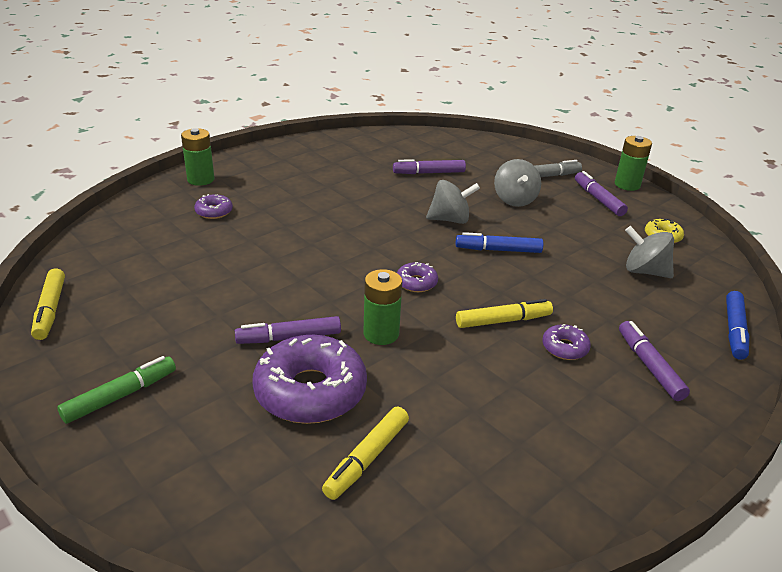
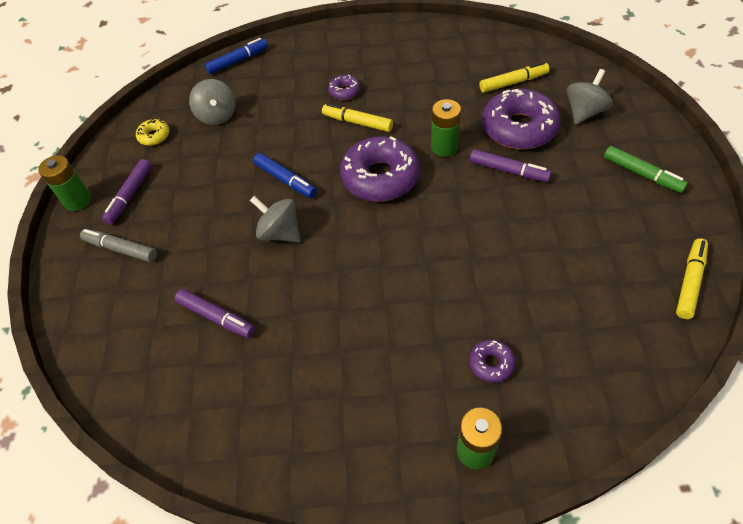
camera: 135 degrees left, 20 degrees up
green marker [57,356,176,424] -> green marker turned 135 degrees counterclockwise [604,146,688,193]
purple donut [397,262,438,292] -> purple donut [340,136,420,202], size x2.17
grey spinning top [494,159,541,207] -> grey spinning top moved to [567,69,612,125]
purple marker [619,321,690,401] -> none

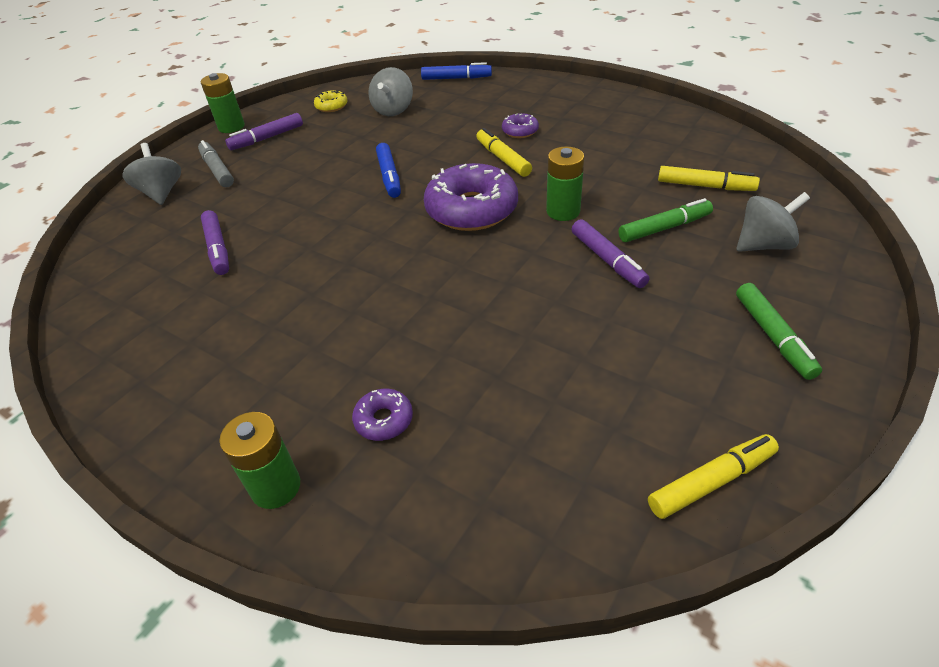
camera: 35 degrees right, 10 degrees down
grey spinning top [250,196,301,242] -> grey spinning top moved to [123,143,181,205]
purple donut [482,89,561,149] -> green marker [618,198,713,242]

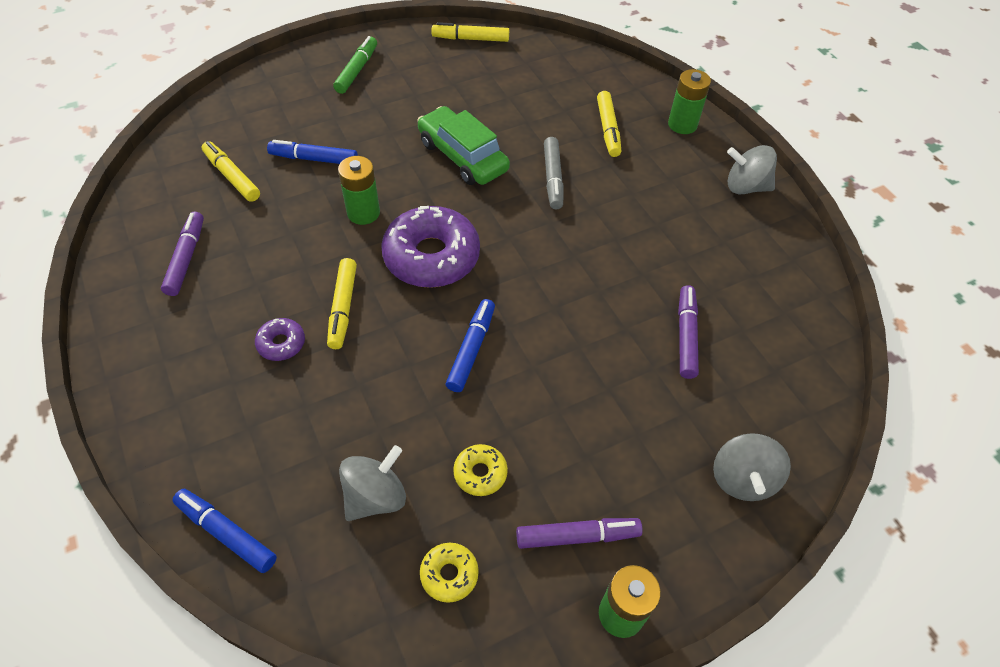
camera: 155 degrees left, 10 degrees up
grey marker [198,140,234,187] -> grey marker moved to [544,137,564,209]
purple donut [352,389,413,441] -> yellow marker [597,91,621,157]
purple marker [572,219,649,288] -> purple marker moved to [161,212,204,296]
green marker [618,198,713,242] -> blue marker [267,140,358,164]
grey spinning top [736,192,810,252] -> grey spinning top moved to [727,145,777,194]
none -> green car [417,106,510,185]
none -> yellow donut [453,444,508,496]

